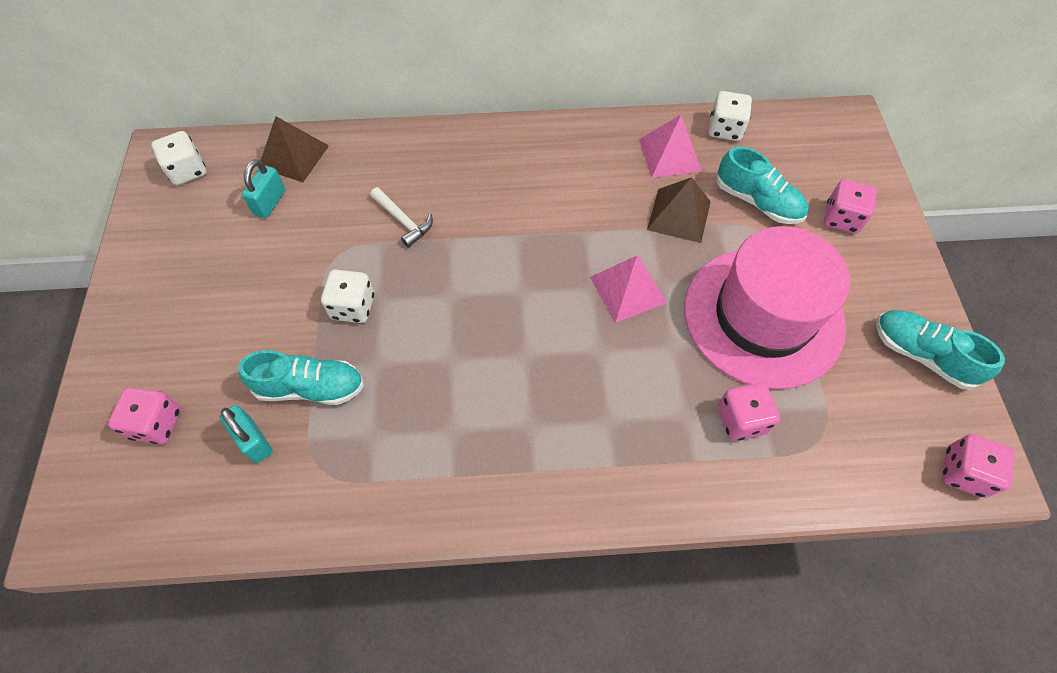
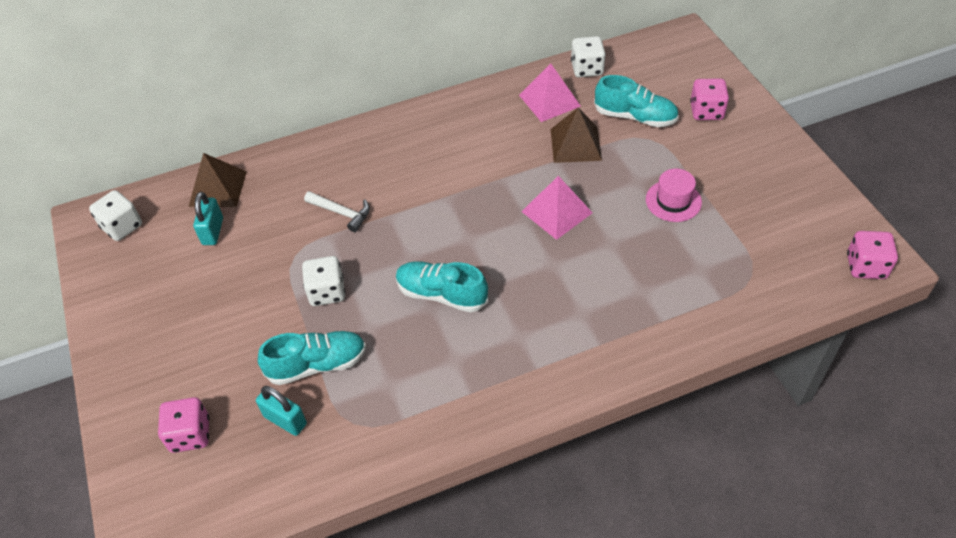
camera: 15 degrees left, 10 degrees down
pink hat [684,226,850,389] -> pink hat [646,169,702,222], size x0.41
pink dice [717,383,780,441] -> none
turquoise shoe [876,310,1005,390] -> turquoise shoe moved to [396,261,488,312]

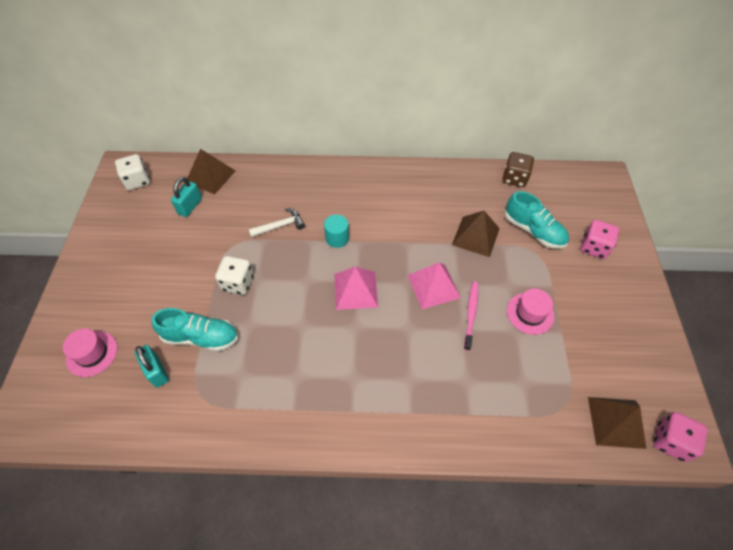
camera: 20 degrees right, 5 degrees up
pink dice [158,397,209,453] -> pink hat [63,329,117,377]
white hammer [304,191,370,232] -> white hammer turned 75 degrees counterclockwise [248,208,305,238]
turquoise shoe [396,261,488,312] -> none
pink pyramid [519,63,581,122] -> pink pyramid moved to [335,266,378,310]
white dice [571,36,606,77] -> brown dice [503,152,534,187]
none -> turquoise cylinder [324,214,349,248]
none -> pink toothbrush [464,282,478,351]
none -> brown pyramid [588,397,646,449]

